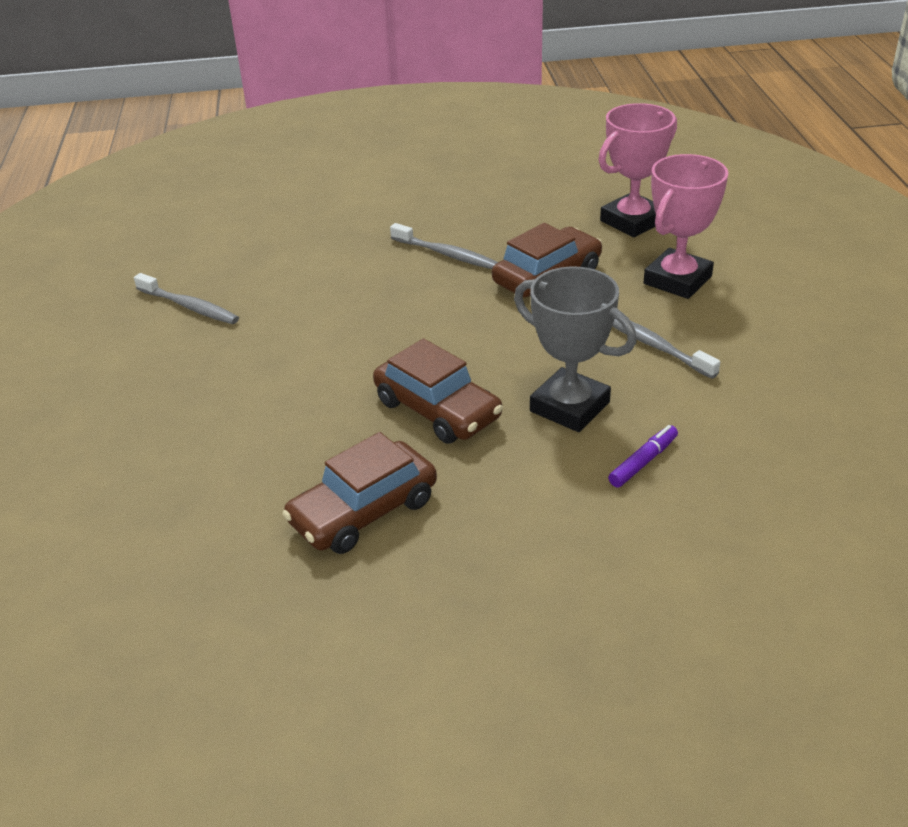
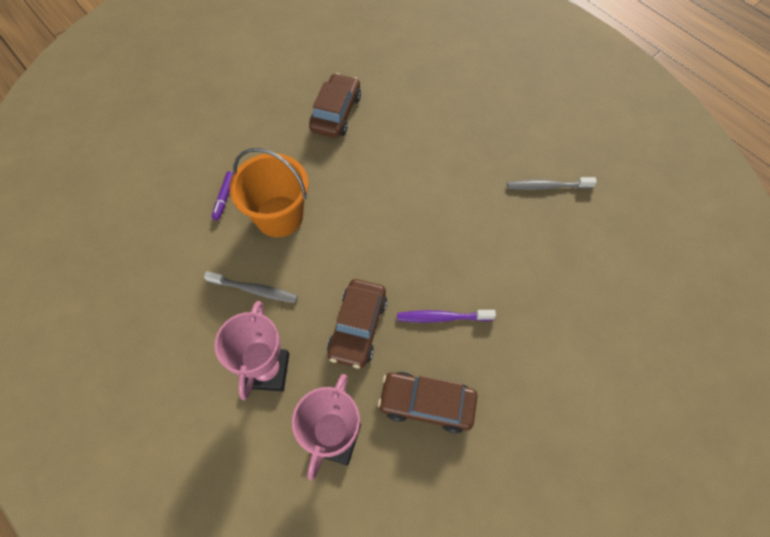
camera: 145 degrees right, 25 degrees up
brown car [373,338,503,444] -> brown car moved to [378,372,478,433]
grey toothbrush [390,223,498,269] -> purple toothbrush [397,310,496,323]
grey trophy [514,267,637,432] -> orange bucket [230,148,309,237]

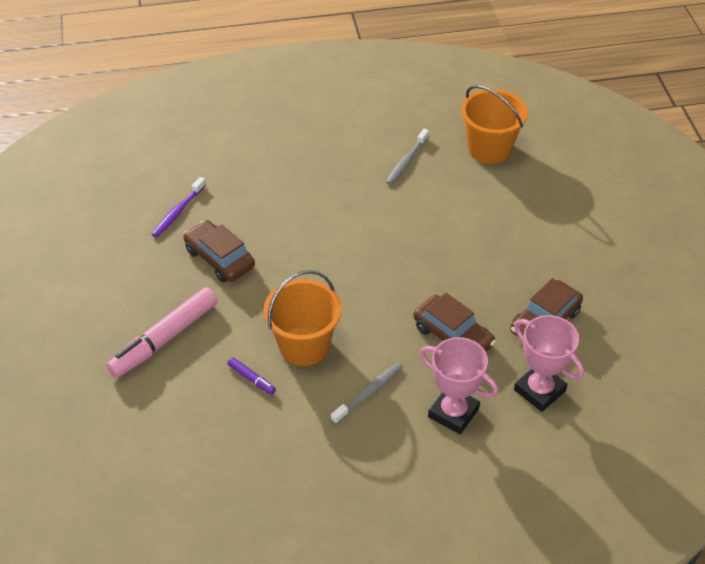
camera: 60 degrees left, 15 degrees down
purple toothbrush [397,310,496,323] -> purple toothbrush moved to [152,177,206,237]
none -> pink marker [106,287,218,378]
none -> orange bucket [461,85,528,164]

